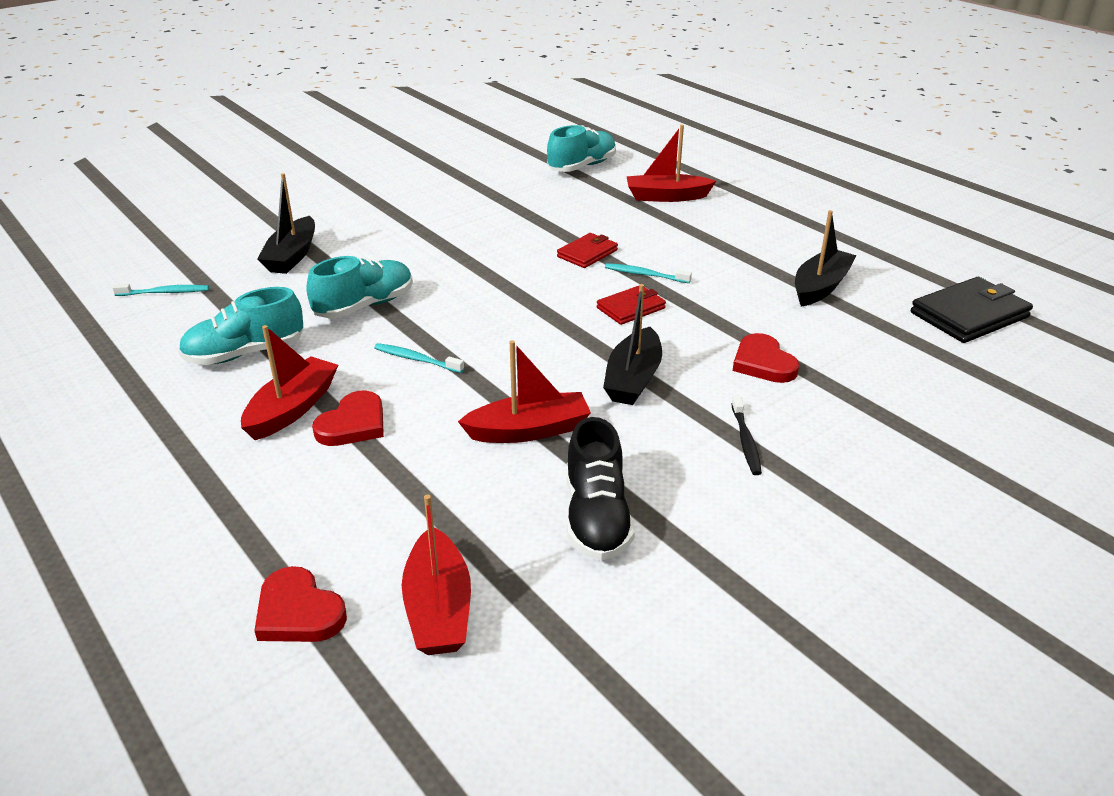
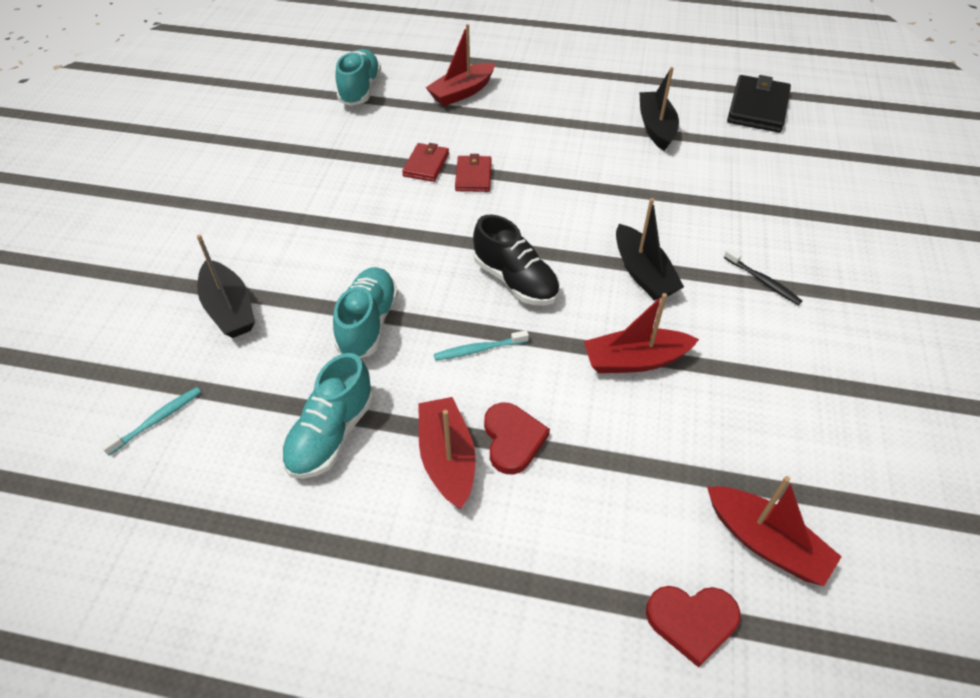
camera: 40 degrees left, 15 degrees up
red boat [458,340,591,443] -> red boat turned 135 degrees counterclockwise [584,293,699,373]
black shoe [567,417,635,561] -> black shoe moved to [473,214,560,305]
red wallet [597,286,666,325] -> red wallet moved to [402,143,449,182]
turquoise toothbrush [605,263,692,283] -> none
red heart [733,333,799,383] -> none

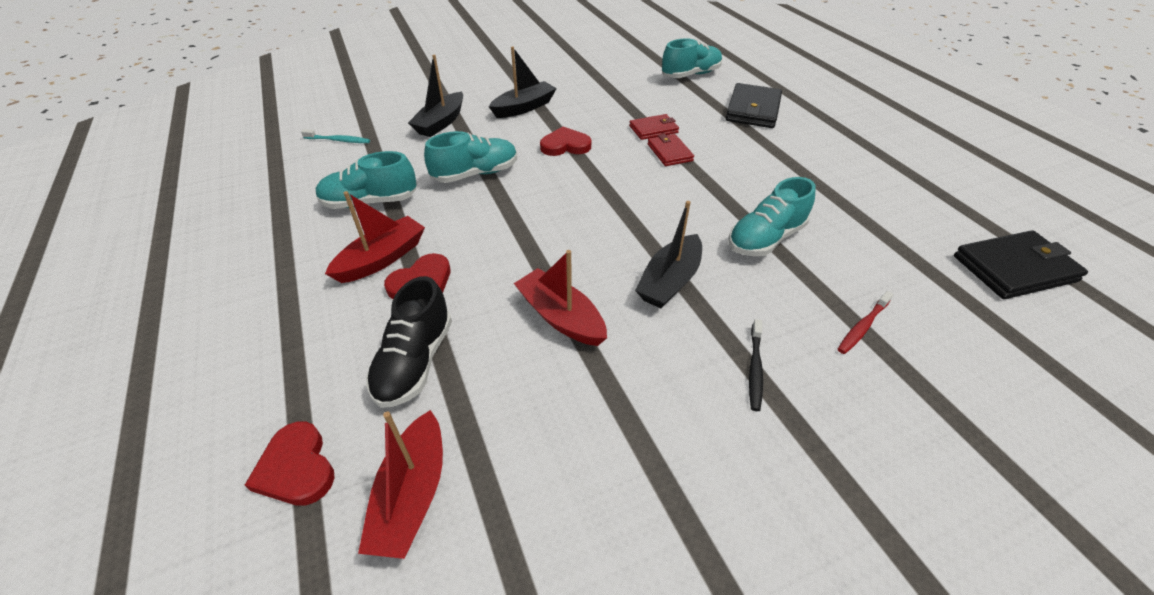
camera: 55 degrees right, 5 degrees down
red boat [425,24,495,106] -> black wallet [725,83,782,128]
turquoise toothbrush [434,330,529,360] -> none
red wallet [455,154,492,192] -> red wallet turned 75 degrees counterclockwise [647,134,694,166]
black shoe [473,214,560,305] -> black shoe moved to [366,276,452,408]
black boat [639,67,679,151] -> black boat moved to [489,46,557,118]
none -> red heart [540,126,591,156]
none -> turquoise shoe [728,177,816,256]
none -> red toothbrush [838,291,894,354]

